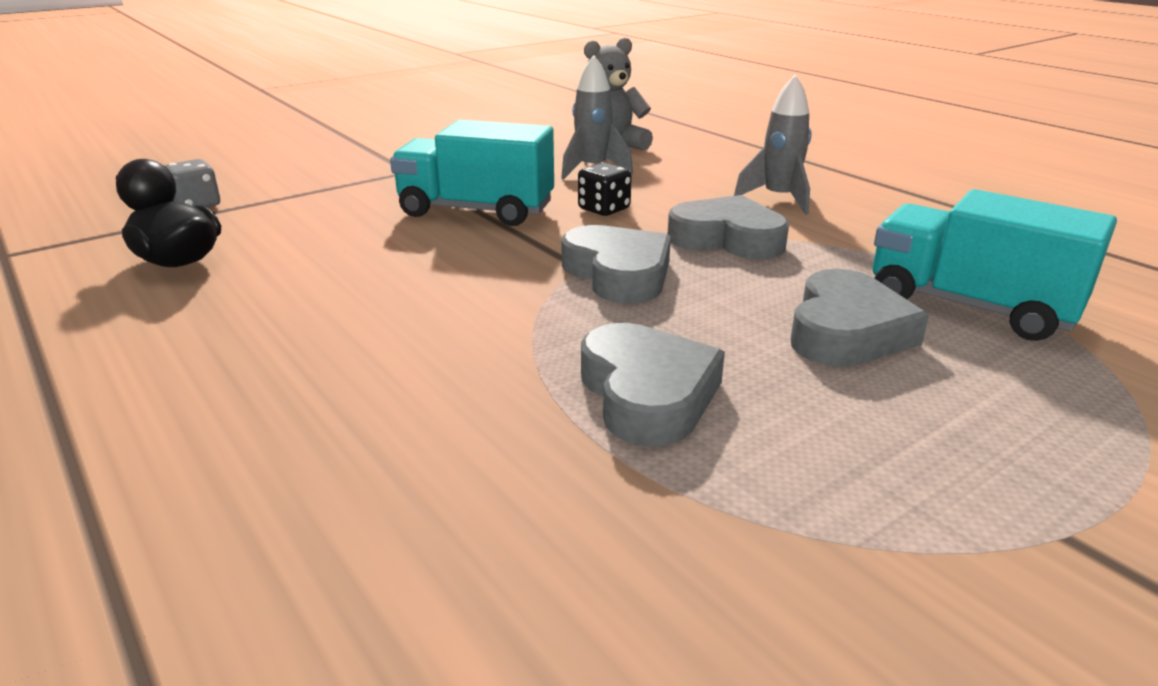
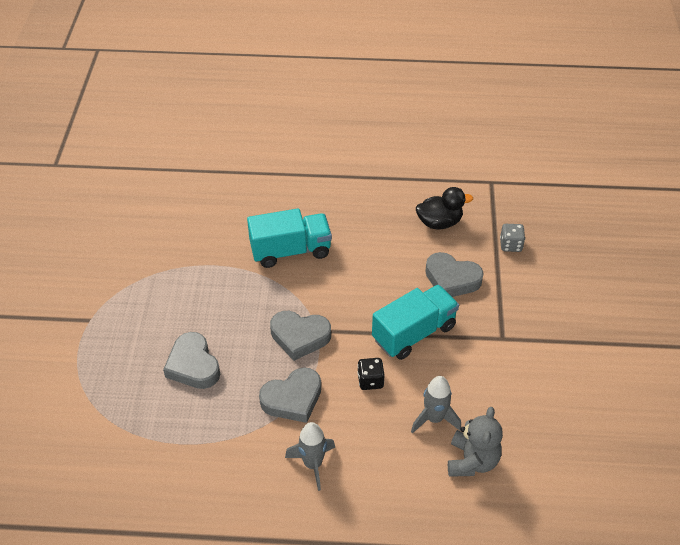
camera: 130 degrees right, 20 degrees up
grey heart [581,323,725,447] -> grey heart moved to [425,252,484,297]
turquoise truck [873,189,1117,341] -> turquoise truck moved to [247,208,332,268]

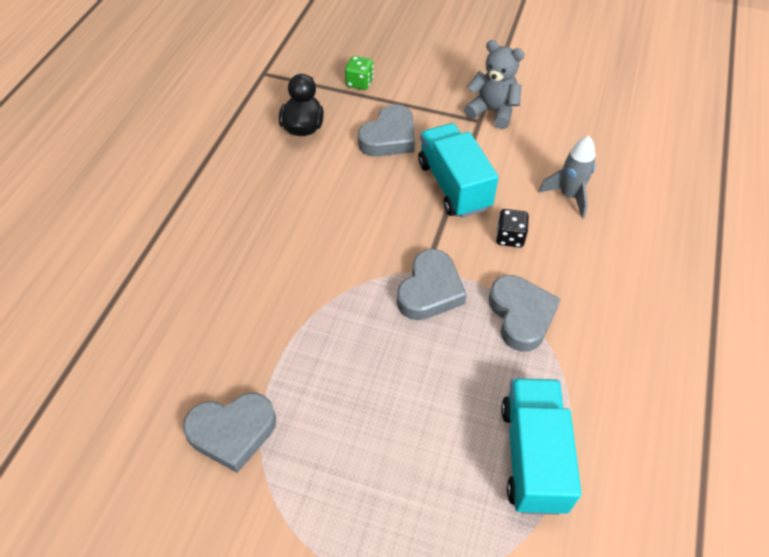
camera: 75 degrees left, 5 degrees up
grey heart [163,332,220,389] -> grey heart moved to [183,393,276,473]
turquoise truck [247,208,332,268] -> turquoise truck moved to [501,378,581,515]
grey rocket [285,422,335,491] -> none
grey teddy bear [448,407,503,477] -> grey teddy bear moved to [464,40,524,129]
grey dice [500,224,525,252] -> green dice [345,56,374,90]

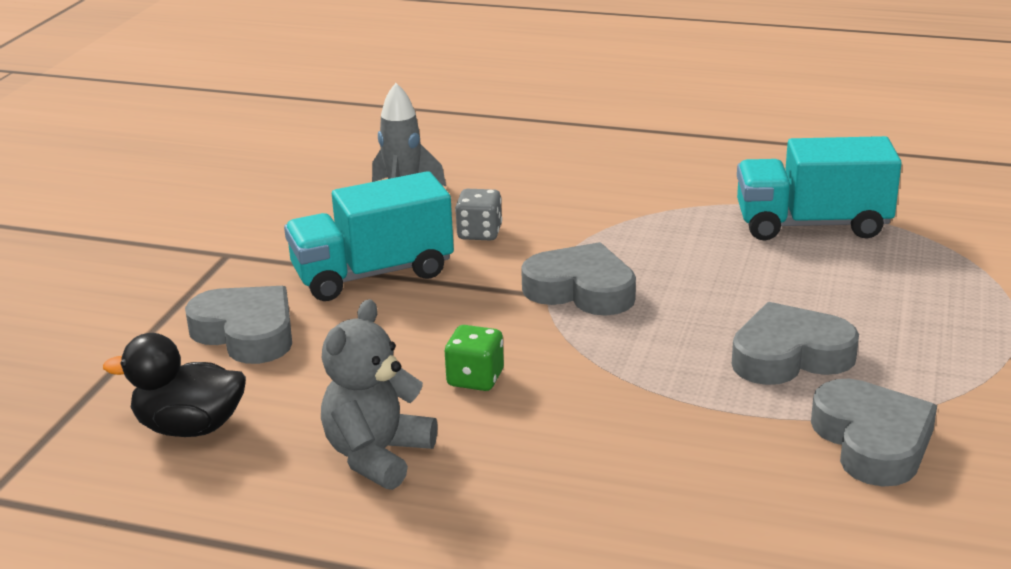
camera: 90 degrees left, 25 degrees down
green dice [345,56,374,90] -> green dice moved to [444,325,504,391]
grey teddy bear [464,40,524,129] -> grey teddy bear moved to [321,299,437,490]
grey heart [489,275,561,352] -> grey heart moved to [732,302,859,385]
black dice [496,209,529,248] -> grey dice [455,189,502,241]

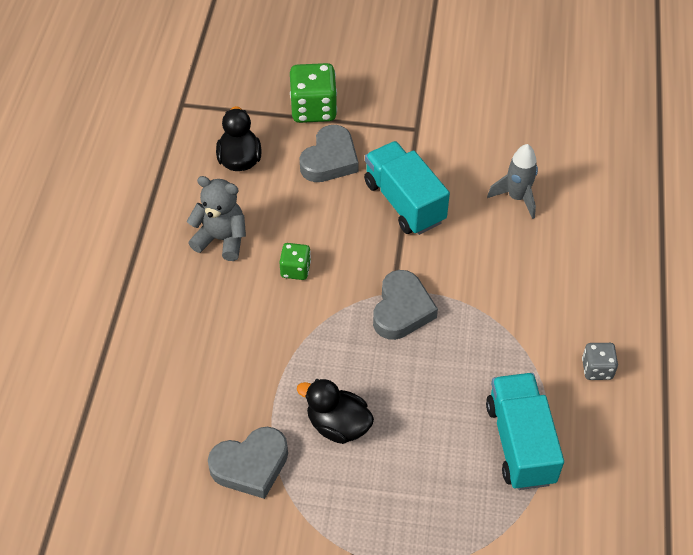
camera: 80 degrees right, 25 degrees up
grey dice [455,189,502,241] -> grey dice moved to [582,343,618,380]
grey heart [732,302,859,385] -> black duck [297,379,374,444]
none -> green dice [290,63,337,123]

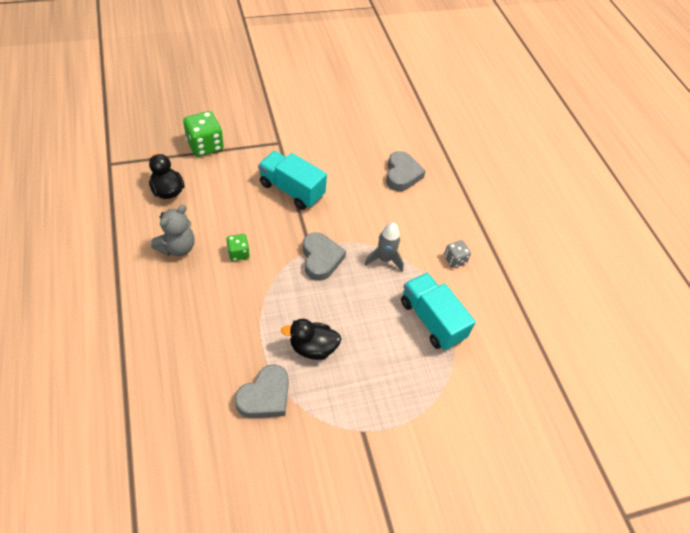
camera: 30 degrees left, 0 degrees up
grey teddy bear [187,176,246,261] -> grey teddy bear turned 135 degrees clockwise [151,205,195,256]
grey heart [300,125,359,182] -> grey heart moved to [386,151,426,191]
grey rocket [487,144,538,219] -> grey rocket moved to [364,222,404,272]

